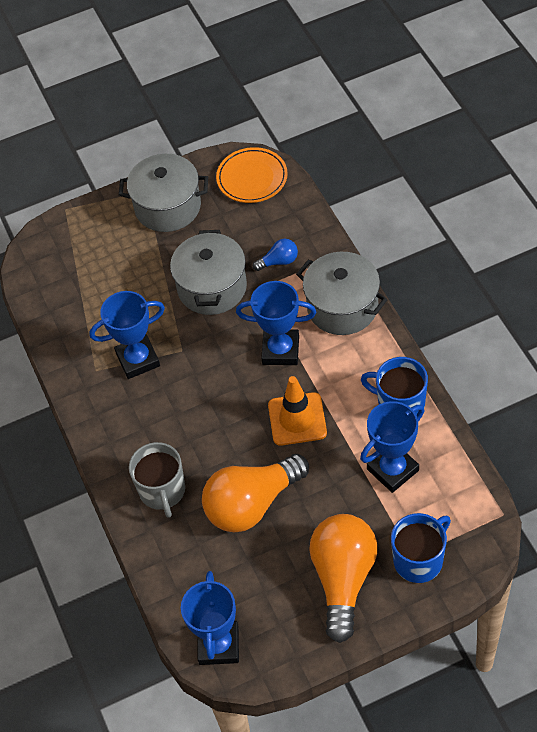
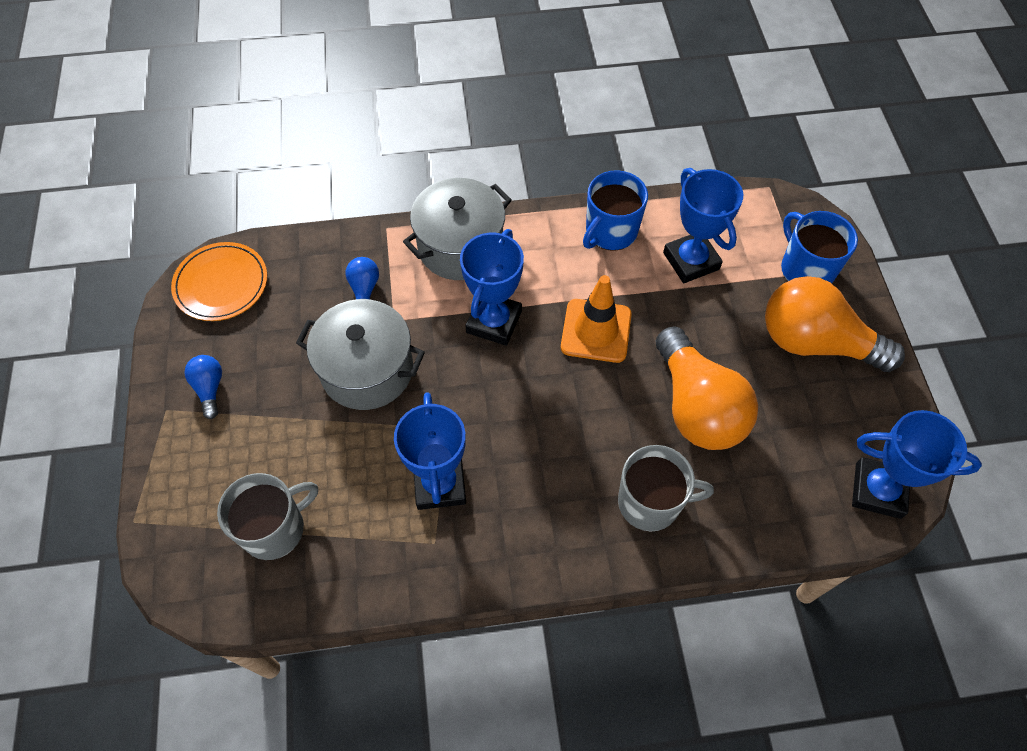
camera: 80 degrees left, 5 degrees up
grey pot [119,154,208,232] -> blue light bulb [184,355,222,419]
none -> grey mug [217,473,318,560]

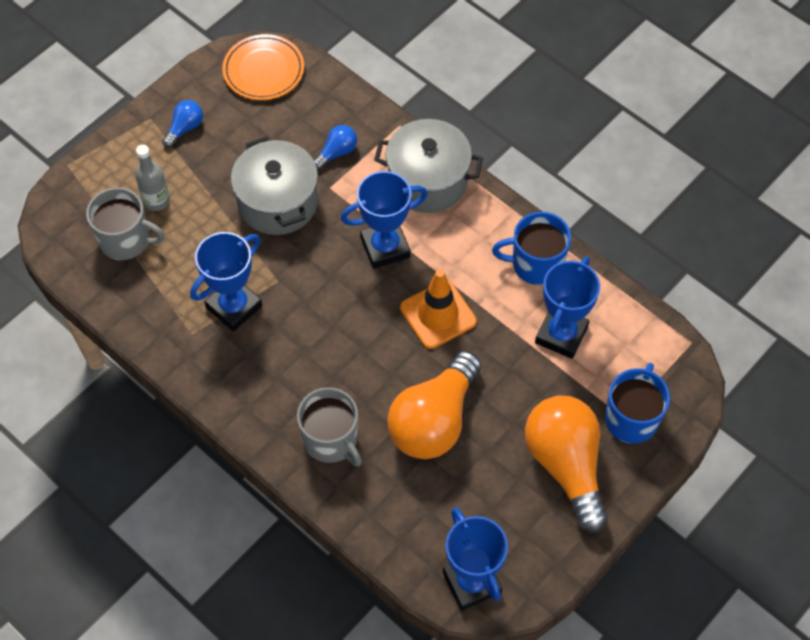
camera: 50 degrees right, 0 degrees up
none -> grey bottle [135,144,170,211]

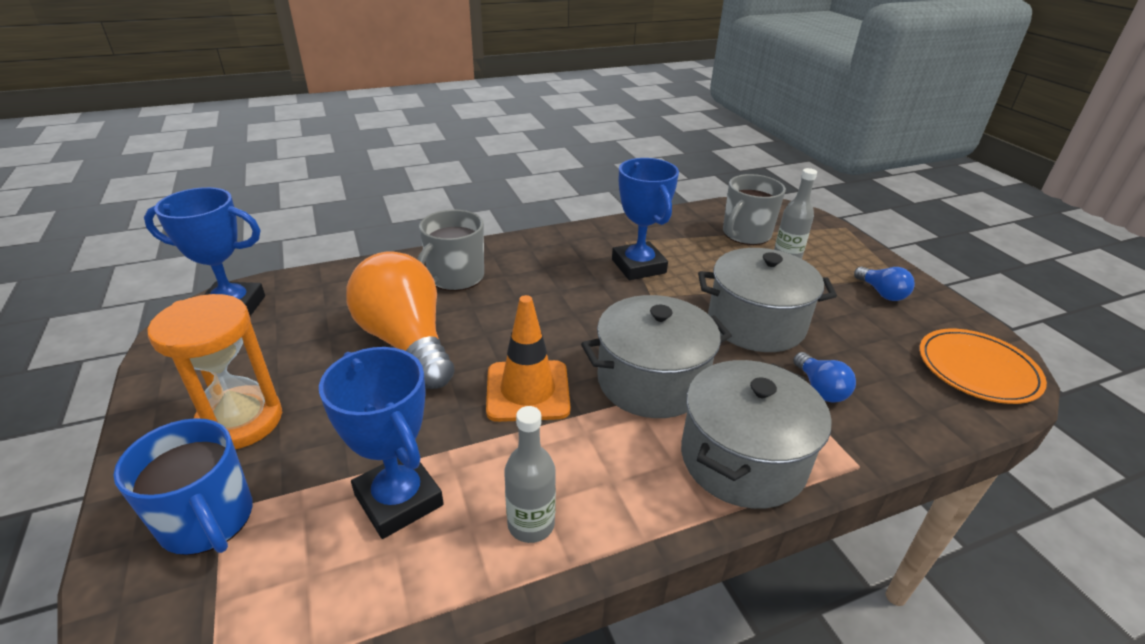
camera: 115 degrees right, 25 degrees down
grey mug [297,387,362,467] -> grey mug turned 45 degrees counterclockwise [417,210,484,291]
blue trophy [341,171,428,269] -> grey pot [581,295,732,418]
blue mug [492,212,571,285] -> grey bottle [504,406,556,543]
orange light bulb [525,395,608,533] -> orange hourglass [147,294,282,449]

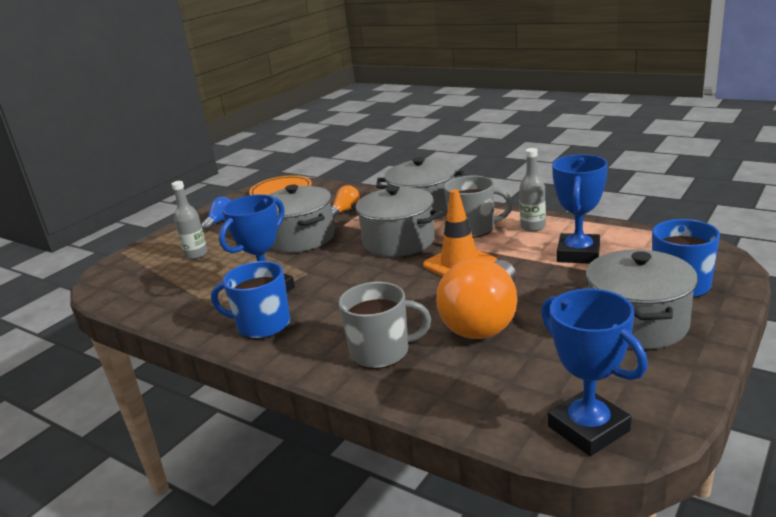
camera: 120 degrees left, 10 degrees down
orange hourglass [147,294,282,449] -> grey pot [586,249,698,349]
grey mug [723,174,786,245] -> grey mug moved to [444,175,513,238]
blue light bulb [793,352,856,403] -> orange light bulb [331,186,360,218]
none -> blue mug [211,261,290,339]

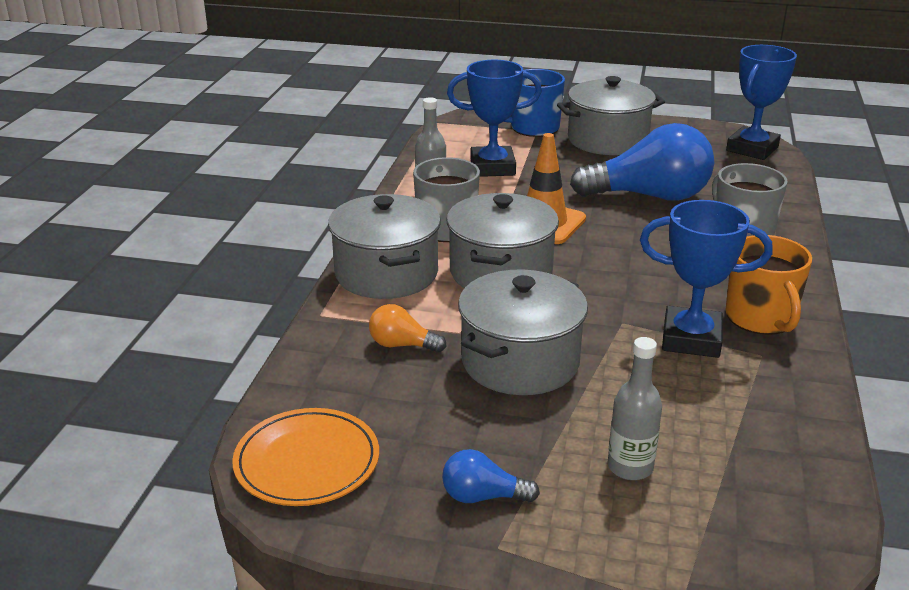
camera: 115 degrees left, 5 degrees up
blue mug [211,261,290,339] -> orange mug [725,235,812,335]
orange light bulb [436,259,517,339] -> blue light bulb [570,123,714,201]

